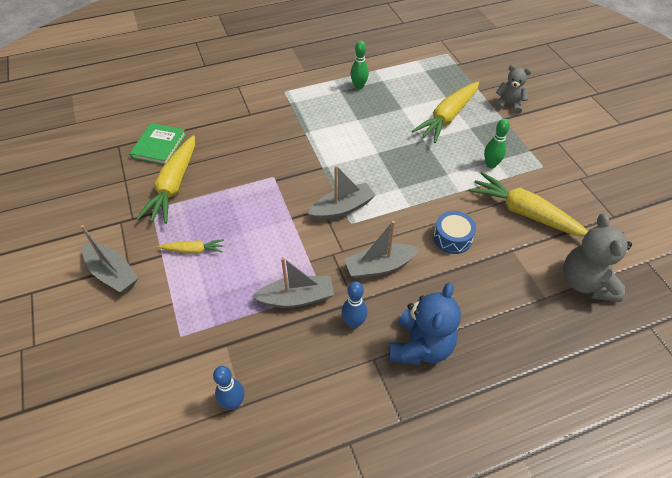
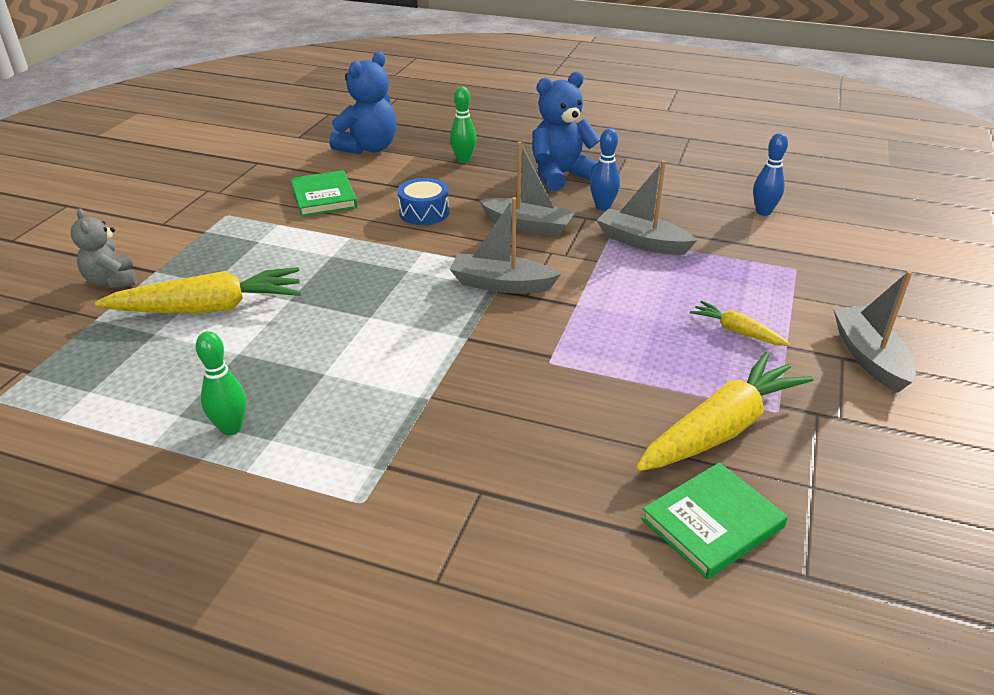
camera: 140 degrees left, 15 degrees down
yellow carrot [469,172,588,237] -> green book [290,170,358,217]
green bowling pin [484,119,510,168] -> green bowling pin moved to [450,87,477,163]
grey teddy bear [563,213,632,302] -> blue teddy bear [329,52,396,154]

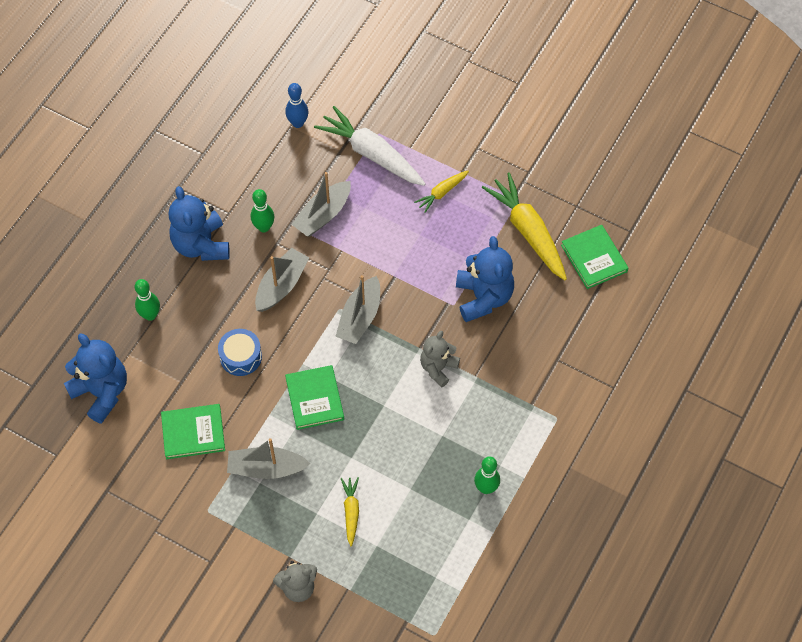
camera: 80 degrees left, 25 degrees up
yellow carrot [95,267,301,313] -> yellow carrot [341,477,359,546], size x0.50
blue bowling pin [590,128,620,211] -> green bowling pin [251,189,274,232]
grey boat [833,271,916,393] -> grey boat moved to [227,438,311,479]
none -> green book [285,365,344,430]
none -> white carrot [314,106,426,186]
none -> grey teddy bear [420,331,460,387]
none -> blue teddy bear [456,236,514,322]

